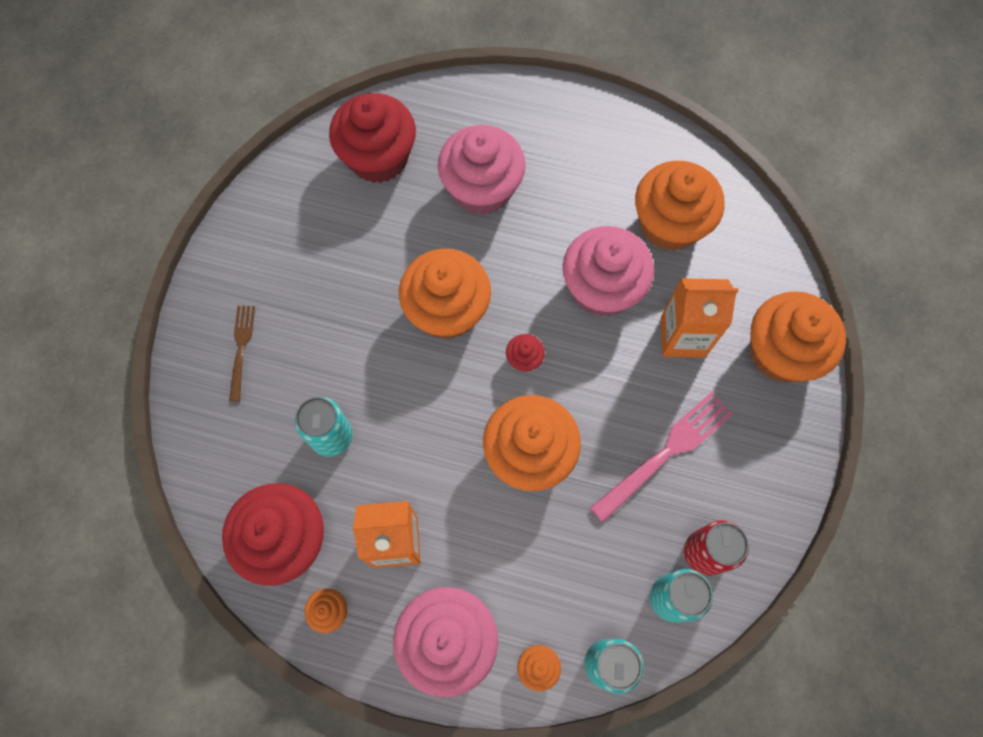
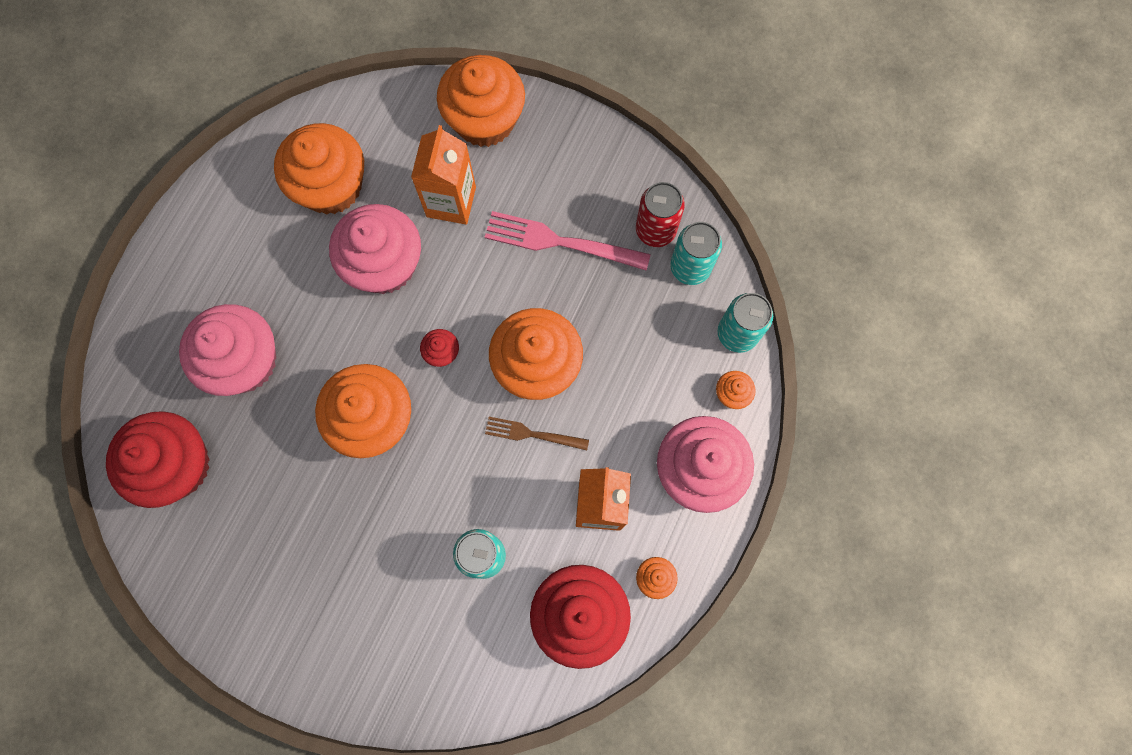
camera: 80 degrees left, 5 degrees up
brown fork [229,306,255,402] -> brown fork moved to [485,417,589,450]
pink fork [590,392,733,523] -> pink fork turned 45 degrees counterclockwise [485,211,651,271]

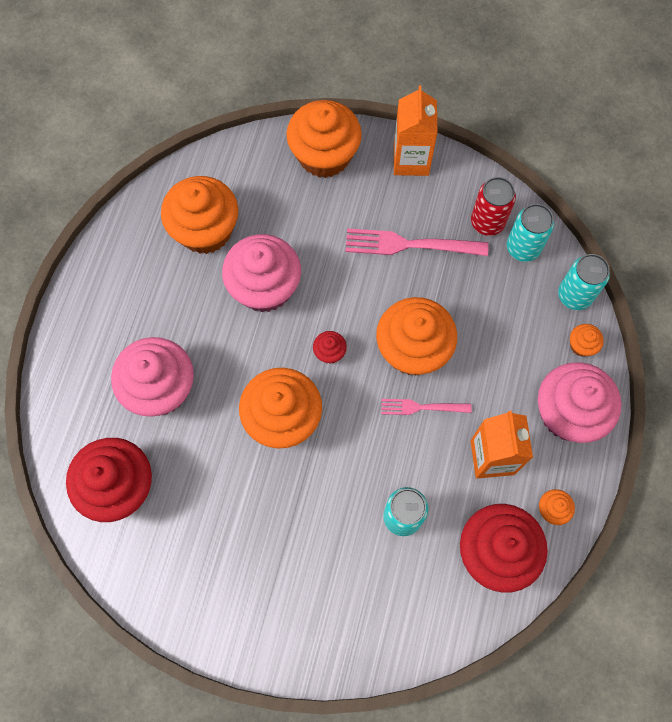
camera: 10 degrees left, 5 degrees down
orange carton [411,125,476,225] -> orange carton moved to [394,85,437,176]
brown fork [485,417,589,450] -> pink fork [381,399,471,415]

